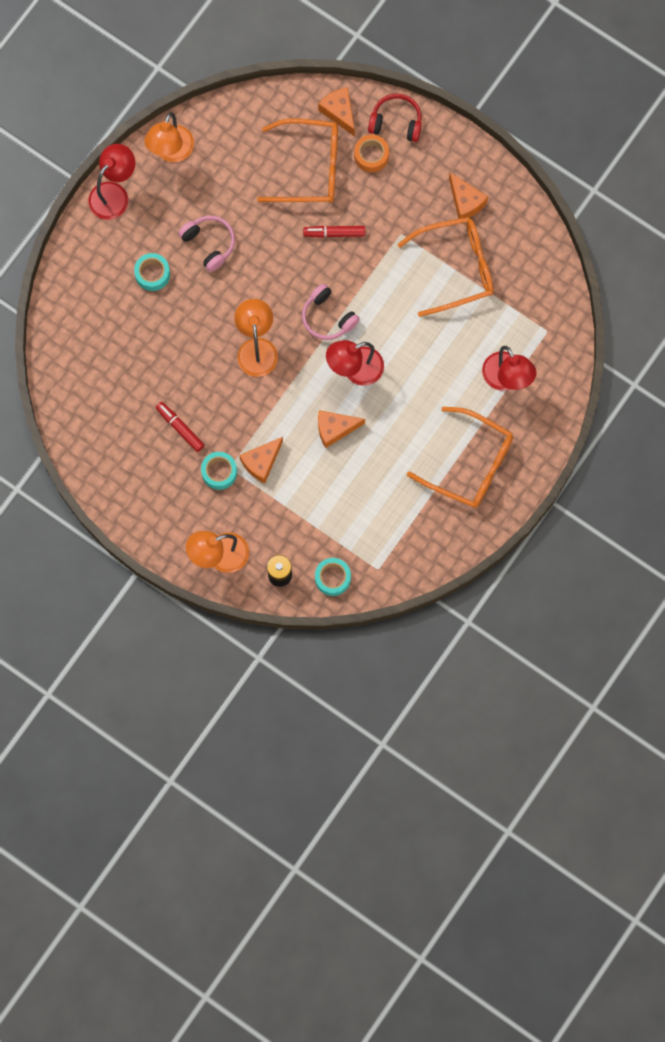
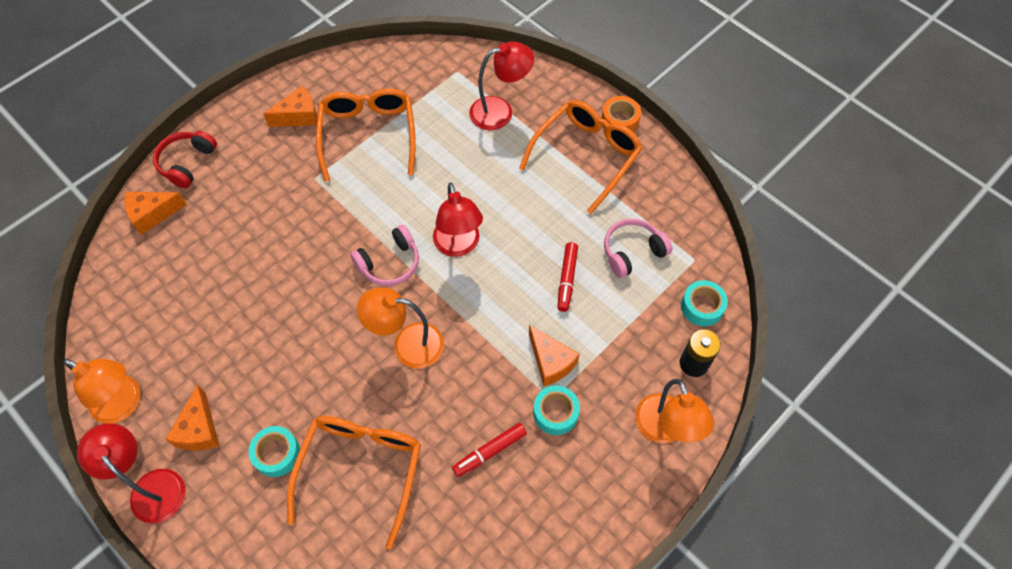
camera: 80 degrees left, 15 degrees down
pink headphones [178,216,235,272] -> pink headphones moved to [604,218,672,278]
orange glasses [257,118,338,203] -> orange glasses moved to [287,416,421,550]
red marker [303,226,365,238] -> red marker moved to [557,242,578,312]
orange cheese [318,410,365,448] -> orange cheese moved to [165,384,220,450]
orange tape [354,135,389,172] -> orange tape moved to [602,96,641,132]

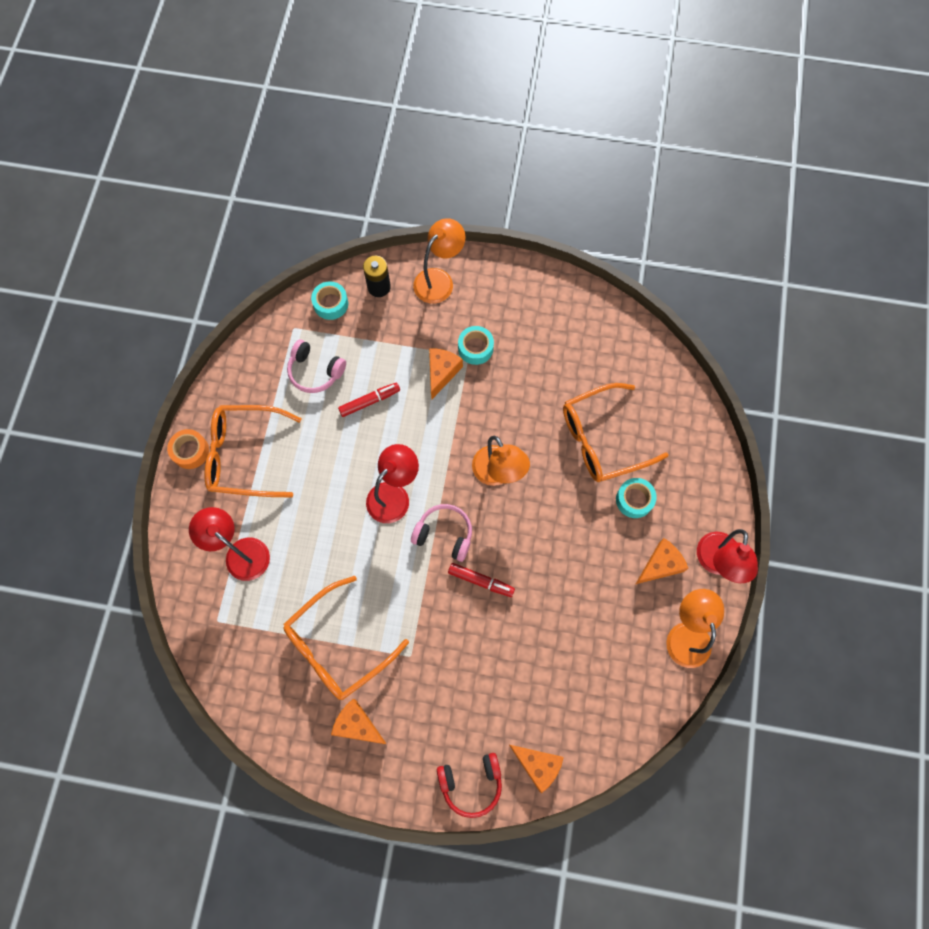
camera: 125 degrees left, 10 degrees up
red marker [452,423,527,477] -> red marker moved to [448,563,515,597]

